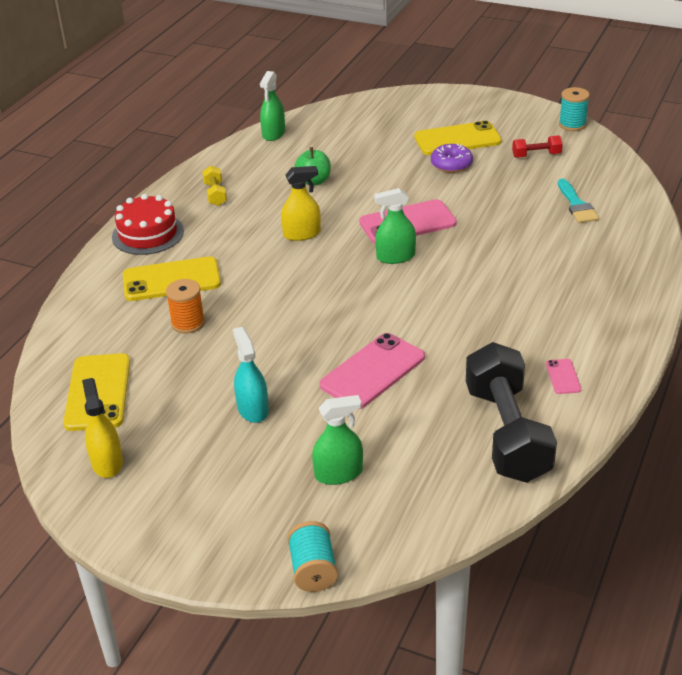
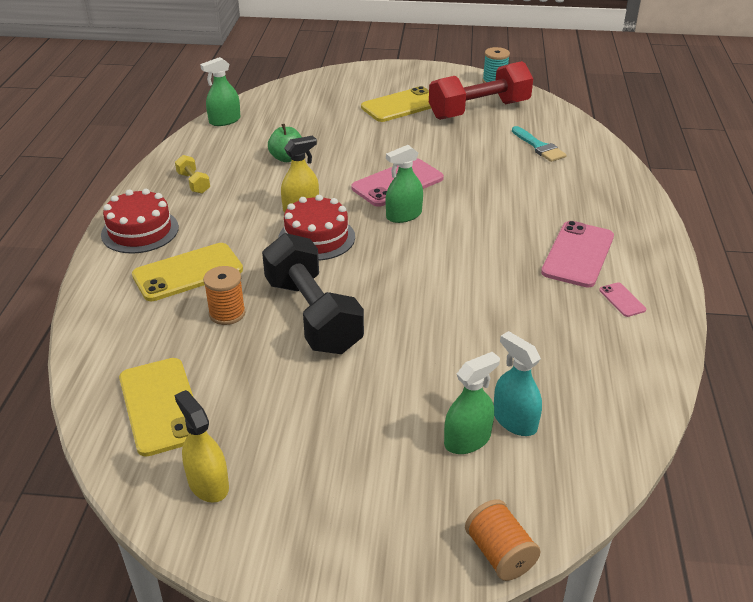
camera: 20 degrees left, 0 degrees up
turquoise spray bottle [233,327,269,423] -> turquoise spray bottle moved to [494,331,542,436]
green spray bottle [260,71,285,141] -> green spray bottle turned 60 degrees clockwise [200,57,240,126]
turquoise spool [288,521,338,592] -> orange spool [465,499,541,581]
pink phone [320,333,425,409] -> pink phone moved to [541,221,614,287]
purple donut [431,143,473,173] -> none
black dumbbell [466,342,557,483] -> black dumbbell moved to [262,233,364,354]
red dumbbell [512,135,563,158] -> red dumbbell [429,61,533,120], size x2.31
none -> red cake [279,195,355,261]

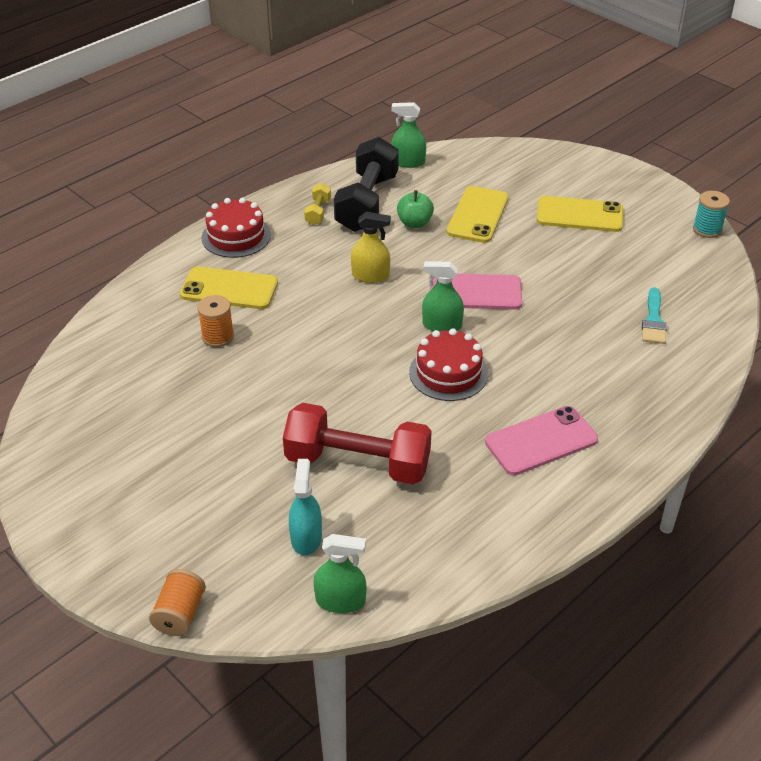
camera: 40 degrees right, 5 degrees up
yellow phone [119,358,193,457] -> yellow phone moved to [447,186,509,243]
yellow spray bottle [175,390,229,503] -> none
black dumbbell [262,233,364,354] -> black dumbbell moved to [334,137,399,232]
red cake [279,195,355,261] -> red cake moved to [409,328,488,401]
red dumbbell [429,61,533,120] -> red dumbbell moved to [283,403,432,484]
green spray bottle [444,352,500,454] -> green spray bottle moved to [314,534,366,613]
pink phone [599,282,646,317] -> none

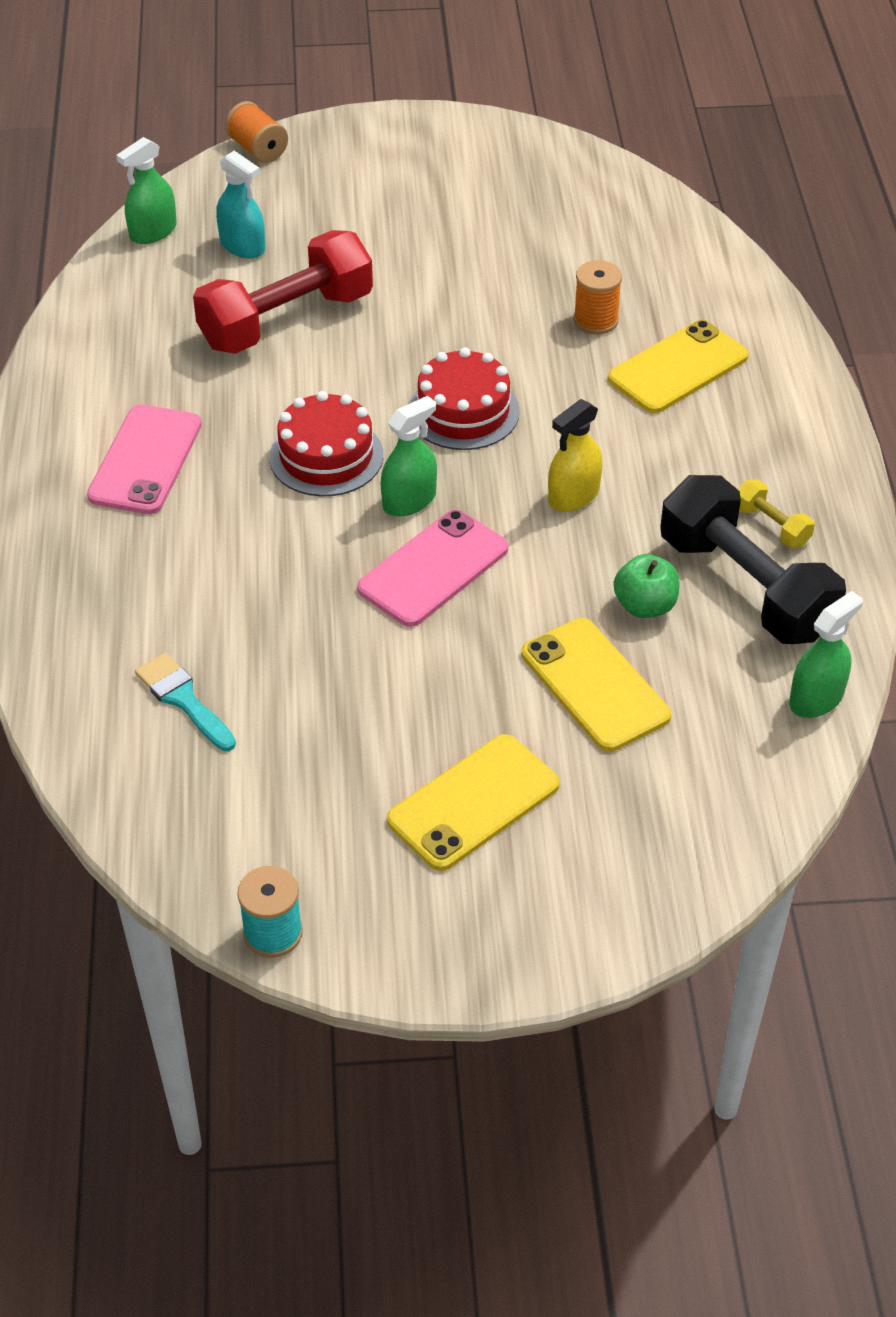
camera: 130 degrees right, 5 degrees up
red cake [202,198,271,258] -> red cake moved to [409,347,520,450]

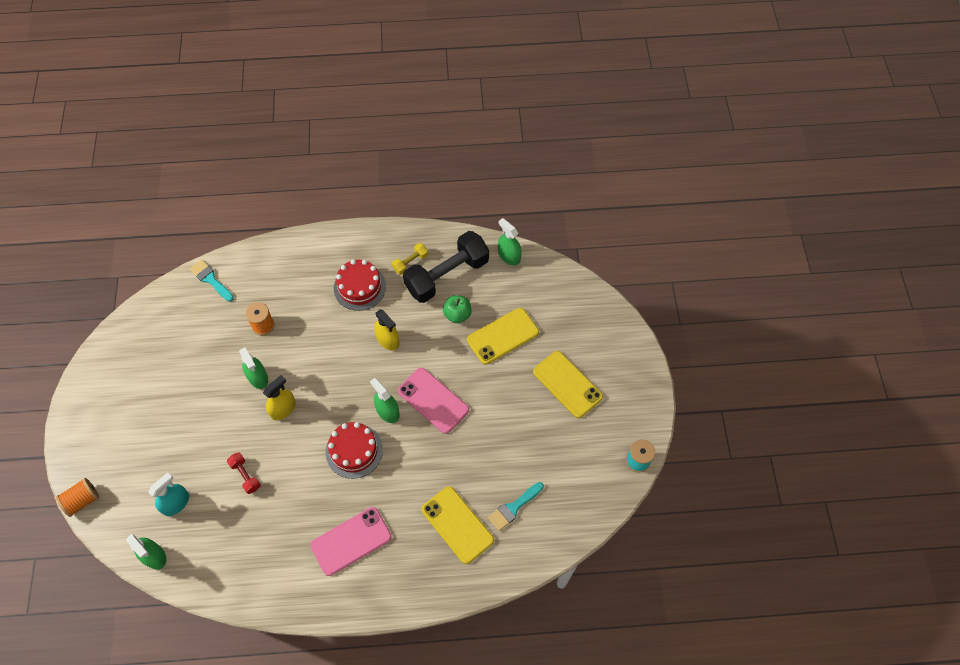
camera: 90 degrees left, 15 degrees up
pink phone [87,404,202,514] -> pink phone turned 45 degrees counterclockwise [310,507,392,576]
red dumbbell [193,230,373,354] -> red dumbbell [227,452,261,494], size x0.43
red cake [409,347,520,450] -> red cake moved to [334,259,386,311]
yellow phone [608,320,749,413] -> yellow phone moved to [421,486,494,564]
none -> turquoise brush [190,259,234,302]
none -> green spray bottle [239,347,268,389]
none -> yellow spray bottle [263,375,296,420]

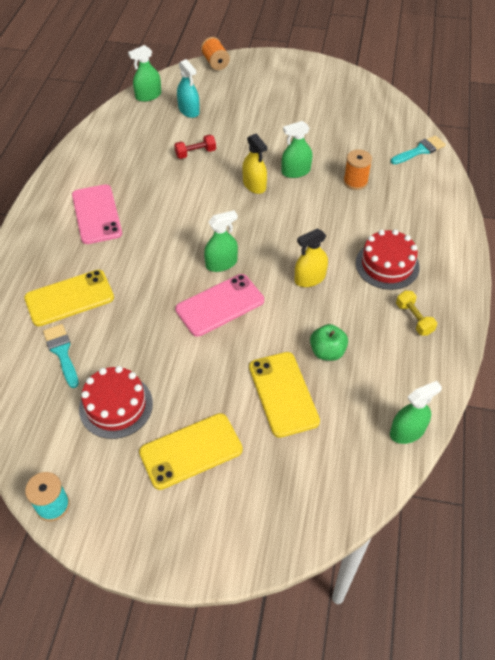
camera: 105 degrees right, 10 degrees down
red cake [326,422,383,479] -> red cake moved to [79,366,153,439]
black dumbbell [403,231,489,303] -> none

